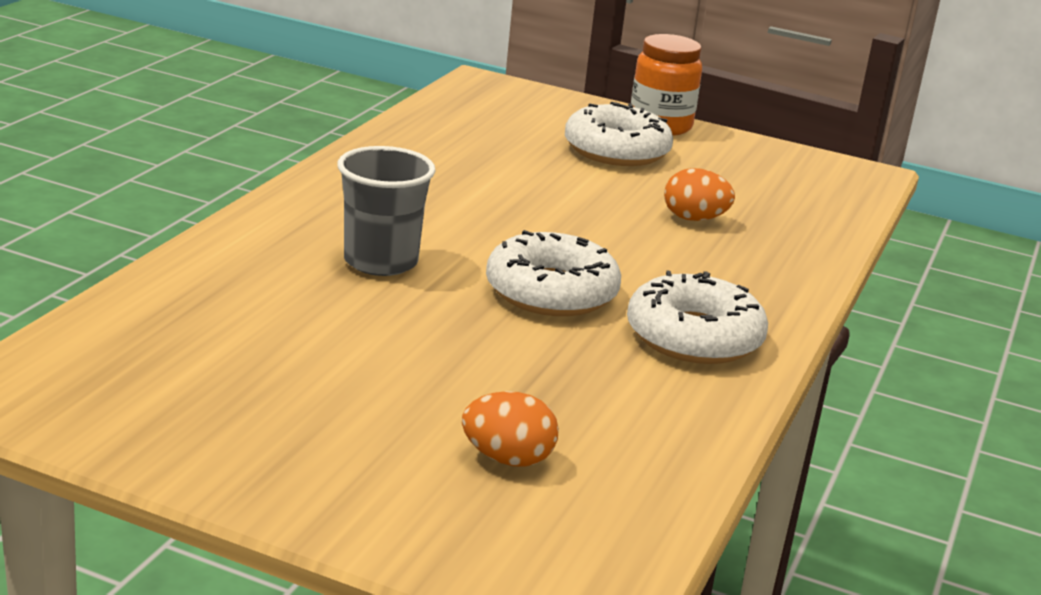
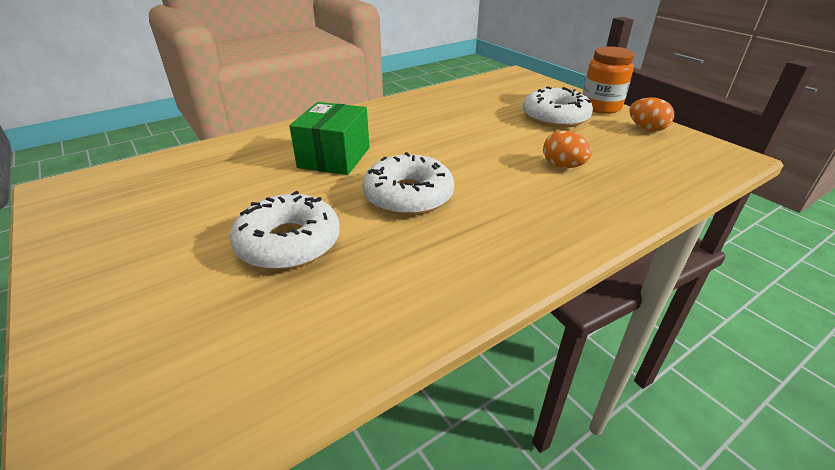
camera: 35 degrees right, 10 degrees up
grey cup [338,146,435,276] -> green box [289,102,369,175]
orange egg [462,391,559,467] -> orange egg moved to [629,97,674,132]
white donut [627,271,768,364] -> white donut moved to [230,191,340,270]

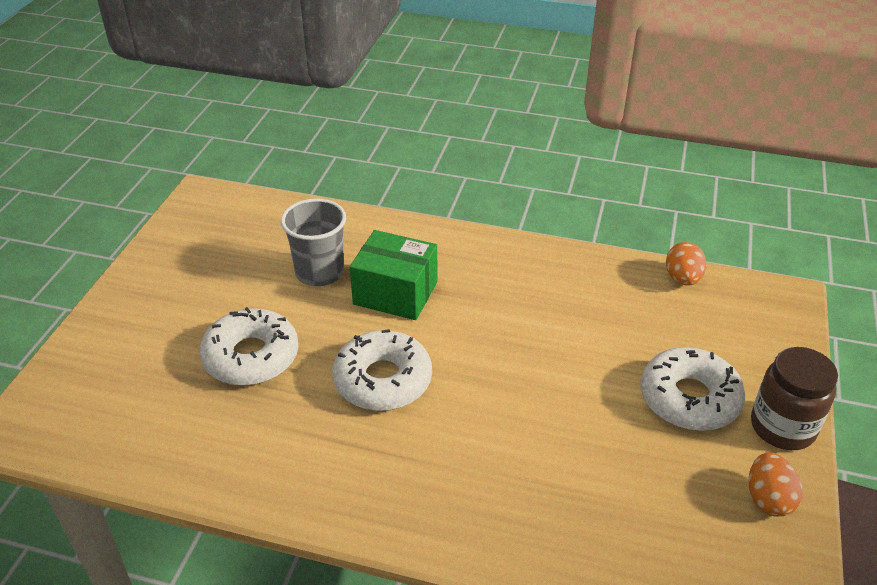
camera: 50 degrees right, 5 degrees up
green box [289,102,369,175] -> green box turned 45 degrees clockwise [350,230,437,320]
orange egg [543,130,592,168] -> orange egg moved to [666,242,706,286]
orange jar [583,47,635,114] -> brown jar [751,347,838,450]
none -> grey cup [281,198,346,286]

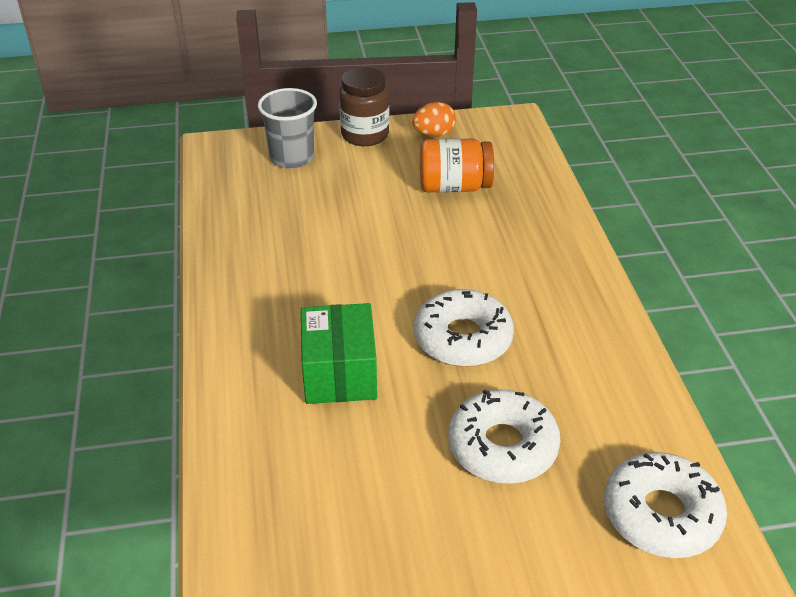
camera: 115 degrees left, 0 degrees up
grey cup [281,198,346,286] -> grey cup moved to [258,88,317,169]
white donut [641,347,745,431] -> white donut moved to [604,452,727,558]
orange egg [666,242,706,286] -> none
none -> orange jar [420,138,494,193]

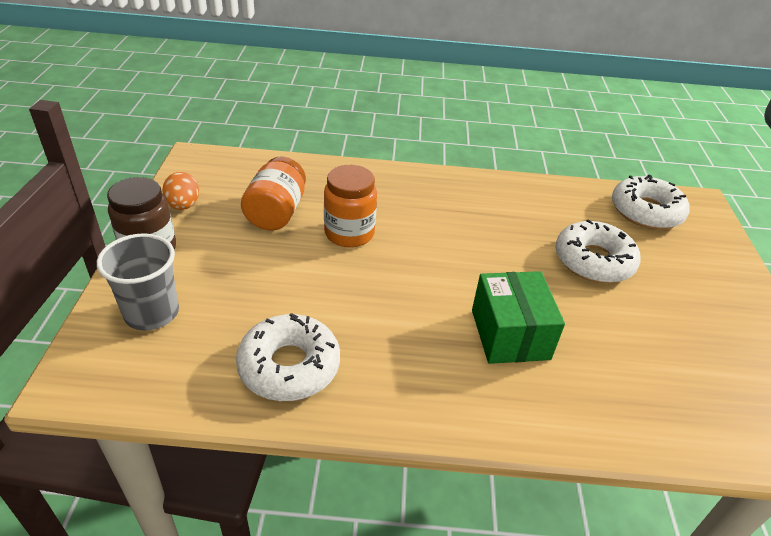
camera: 80 degrees left, 0 degrees up
green box [301,303,377,404] -> green box turned 75 degrees clockwise [472,271,565,364]
white donut [414,289,514,367] -> white donut moved to [236,313,340,401]
none -> orange jar [324,165,377,247]

